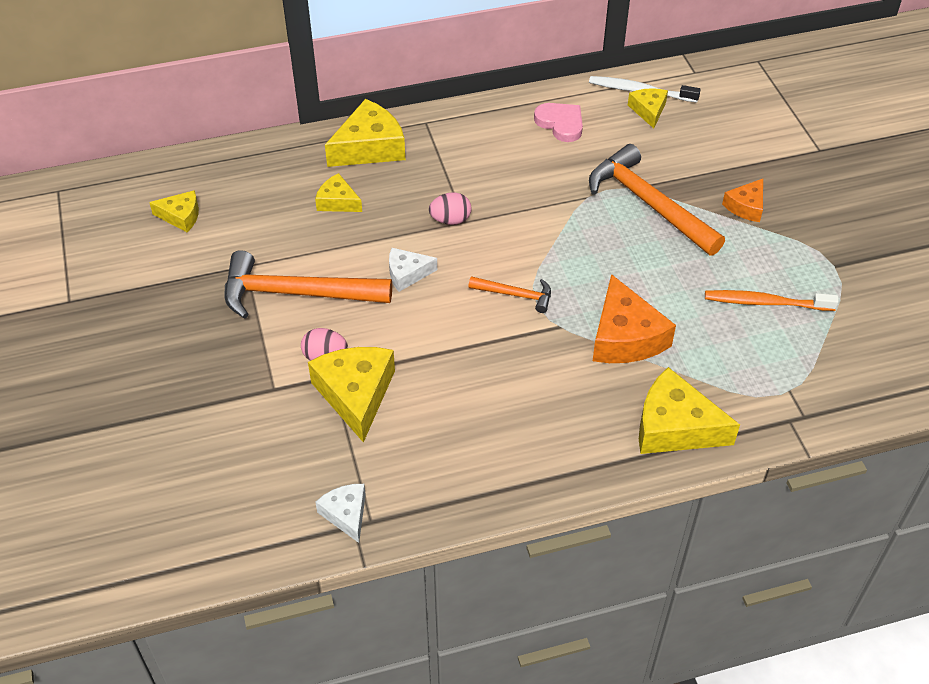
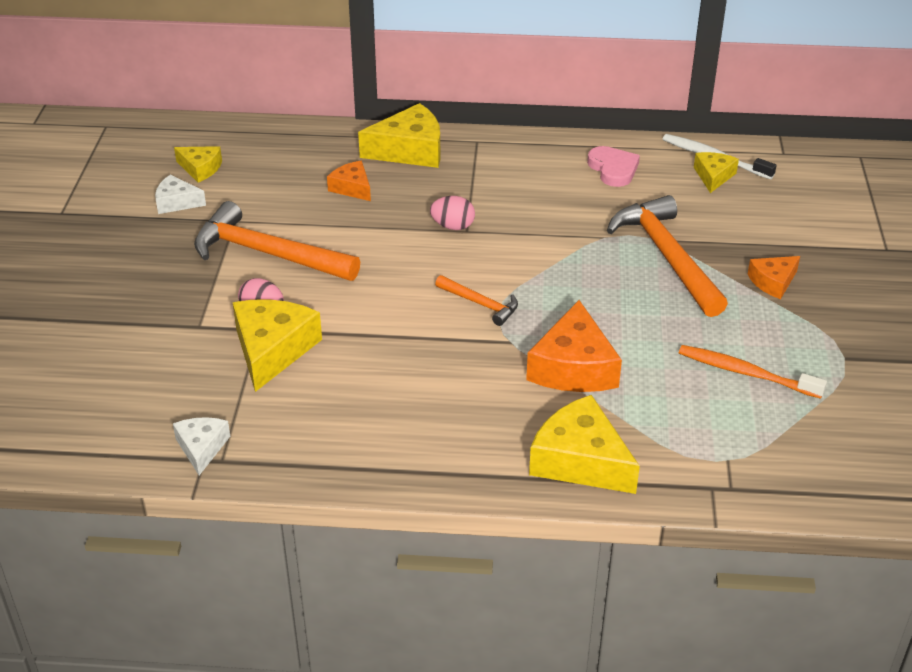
camera: 20 degrees right, 10 degrees down
yellow cheese [315,173,362,212] -> orange cheese [327,161,371,201]
white cheese [389,248,437,292] -> white cheese moved to [155,174,206,214]

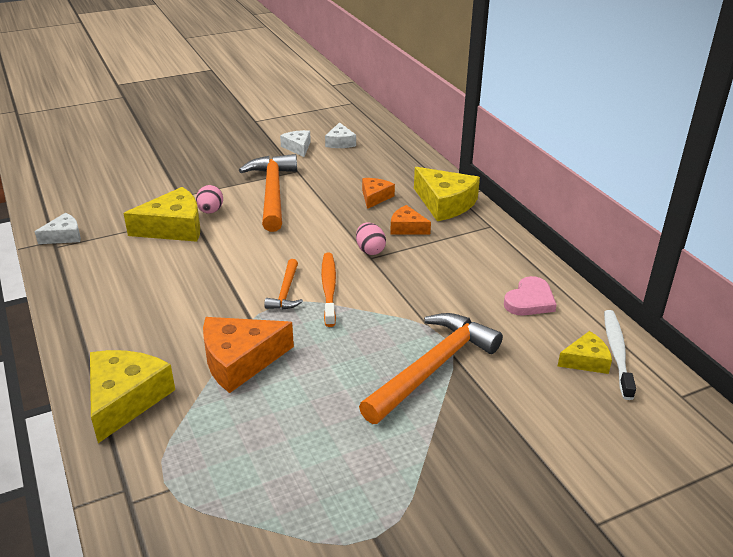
camera: 60 degrees right, 5 degrees down
yellow cheese [174,146,222,183] -> white cheese [325,122,356,148]
orange toothbrush [679,345,827,399] -> orange toothbrush moved to [321,253,336,327]
orange cheese [747,256,800,299] -> orange cheese moved to [390,205,431,235]

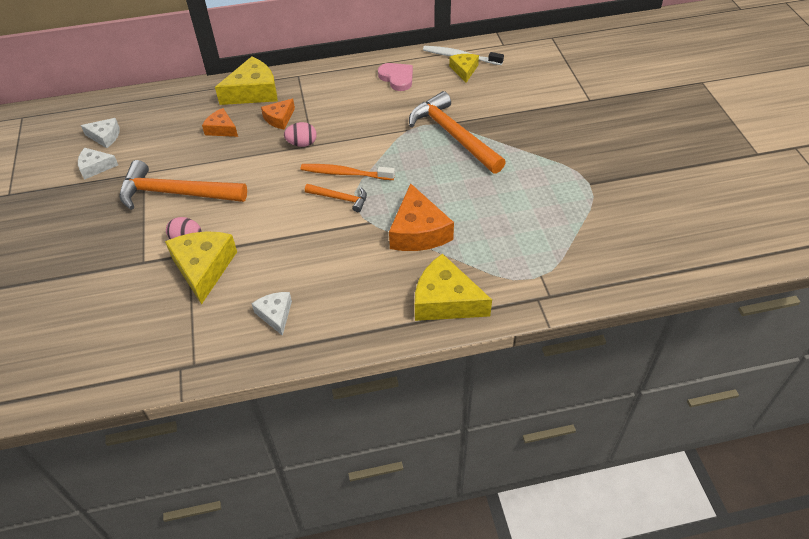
camera: 75 degrees left, 15 degrees up
white cheese [35,213,81,244] -> white cheese moved to [252,292,292,336]

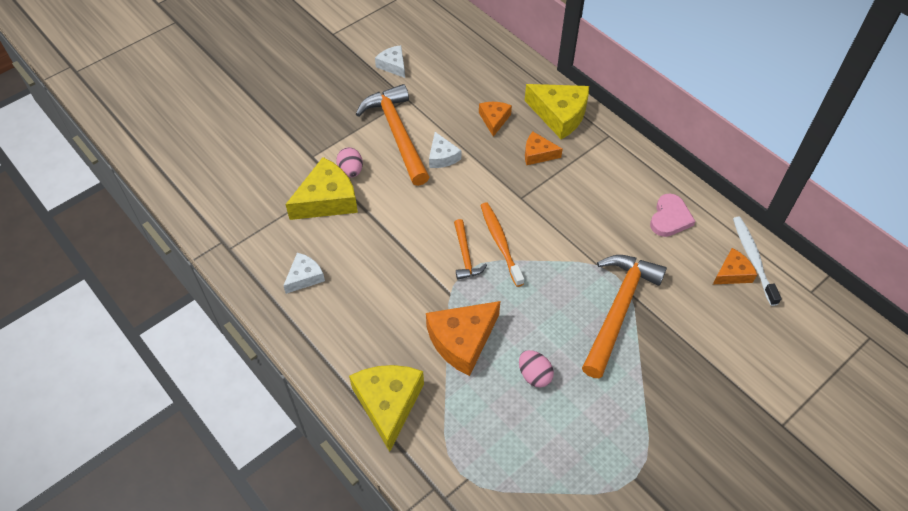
camera: 60 degrees right, 5 degrees up
white cheese [81,118,120,148] -> white cheese moved to [429,132,461,168]
pink egg [284,122,317,147] -> pink egg moved to [519,350,554,387]
yellow cheese [449,54,479,83] -> orange cheese [713,248,757,284]

